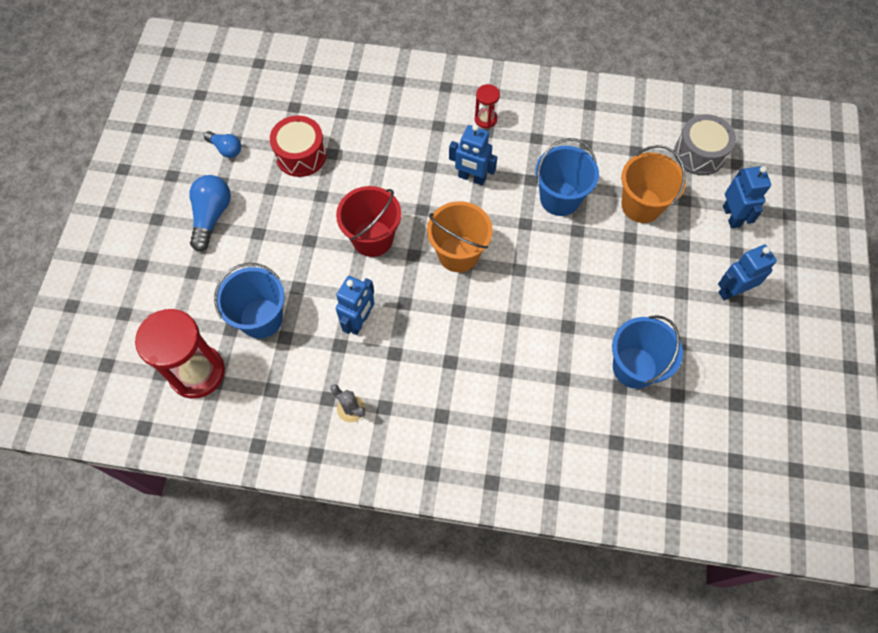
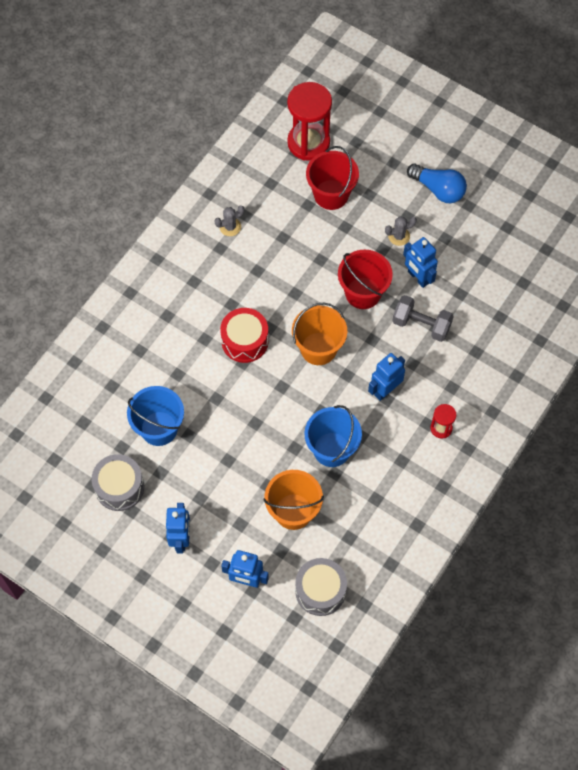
camera: 115 degrees right, 0 degrees up
blue light bulb [204,131,241,158] -> none
blue bucket [214,263,285,339] -> red bucket [306,146,359,210]
red drum [270,116,327,177] -> red drum moved to [220,308,269,363]
blue robot [336,276,374,335] -> blue robot moved to [403,237,438,288]
none -> grey drum [92,454,144,511]
none -> grey cactus [385,216,417,246]
none -> grey dumbbell [392,295,454,342]

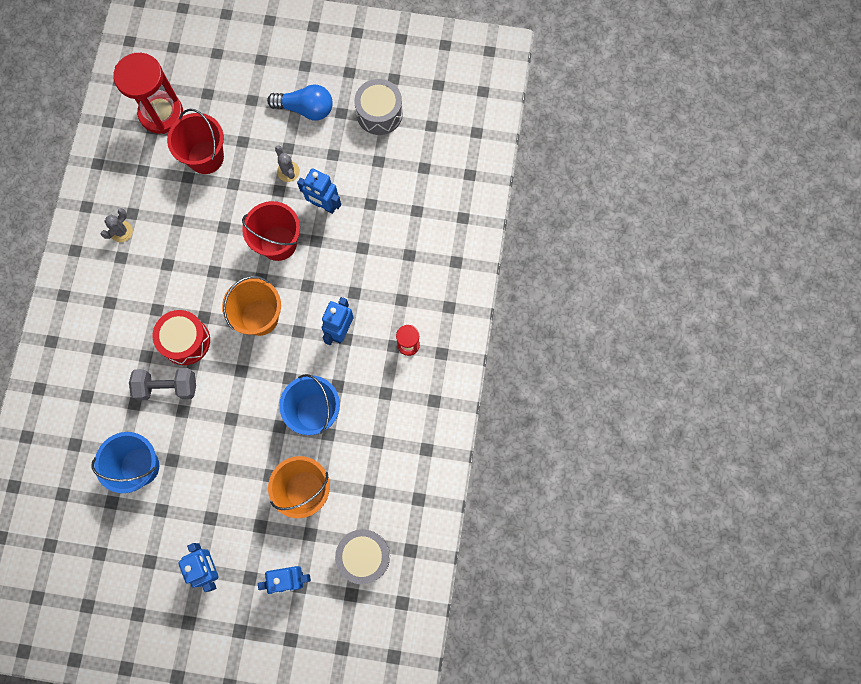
camera: 25 degrees left, 10 degrees up
grey drum [92,454,144,511] -> grey drum moved to [354,79,403,135]
grey cactus [385,216,417,246] -> grey cactus turned 75 degrees counterclockwise [275,146,300,182]
grey dumbbell [392,295,454,342] -> grey dumbbell moved to [129,368,196,400]

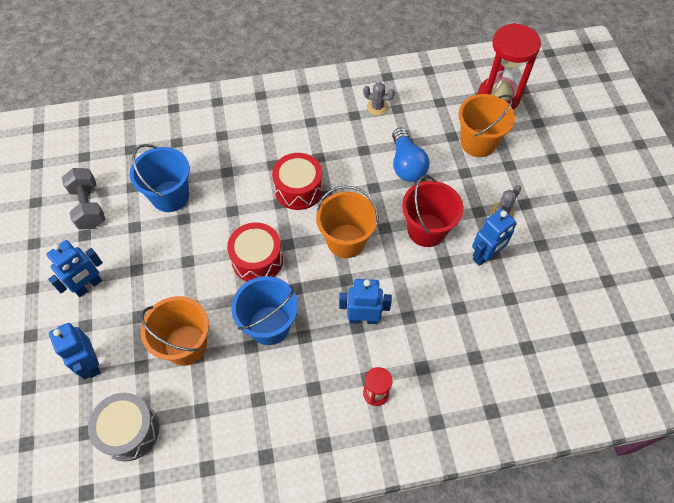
camera: 70 degrees right, 15 degrees down
grey dumbbell [129,368,196,400] -> grey dumbbell moved to [62,168,105,229]
red bucket [167,109,224,174] -> orange bucket [459,94,515,157]
blue light bulb [267,85,333,120] -> blue light bulb moved to [392,128,429,182]
blue robot [297,168,341,214] -> blue robot turned 135 degrees counterclockwise [472,209,517,266]
grey drum [354,79,403,135] -> none
none -> red drum [227,222,283,282]

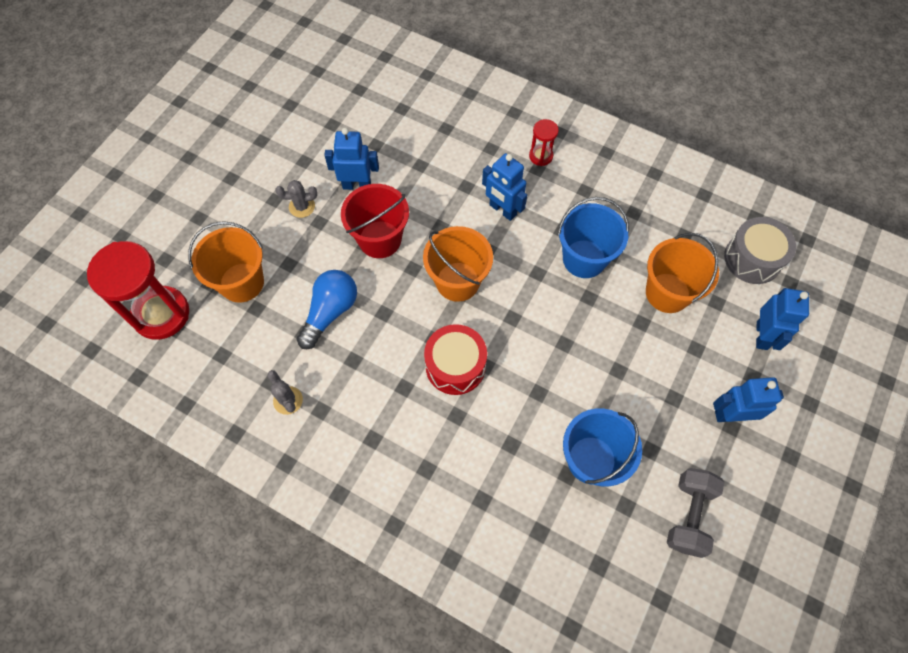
camera: 140 degrees left, 5 degrees up
red drum [227,222,283,282] -> none

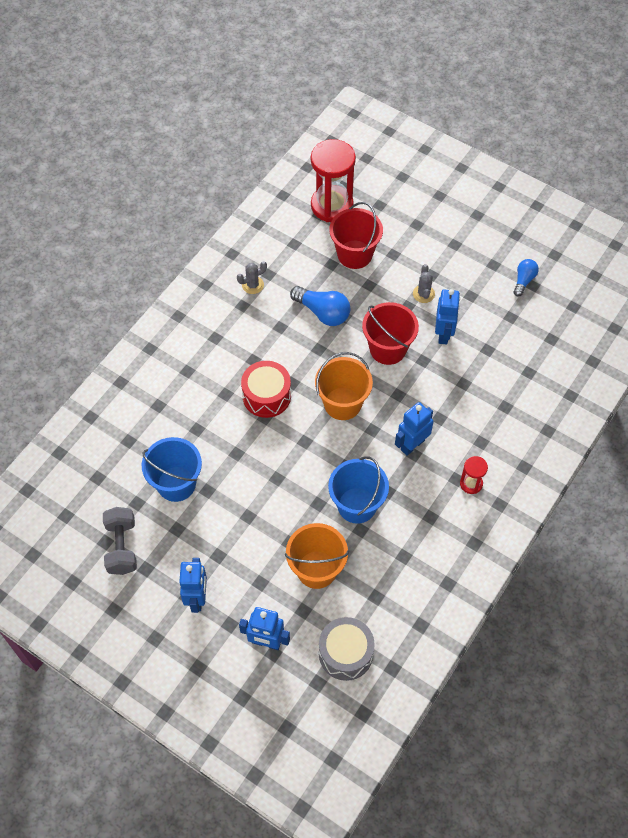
camera: 95 degrees right, 5 degrees down
orange bucket [188,221,264,303] -> red bucket [329,202,383,269]
grey dumbbell [667,468,724,558] -> grey dumbbell turned 60 degrees clockwise [103,507,137,575]
none -> blue light bulb [513,259,539,297]

